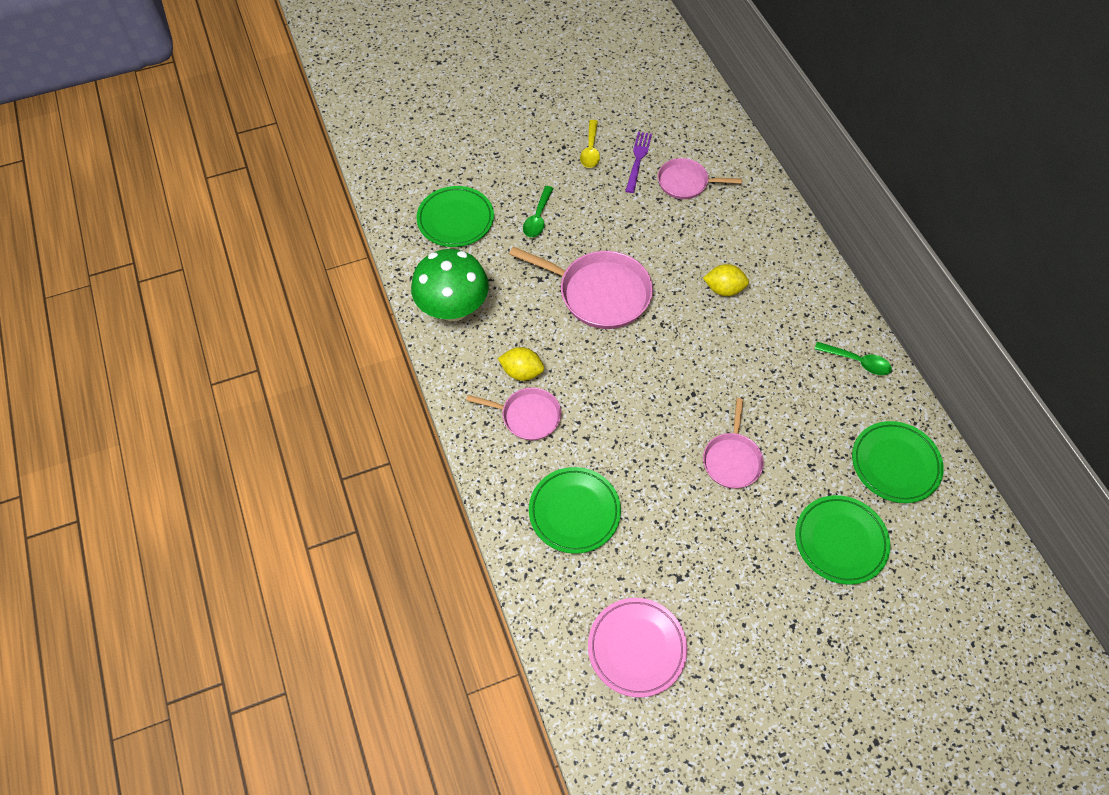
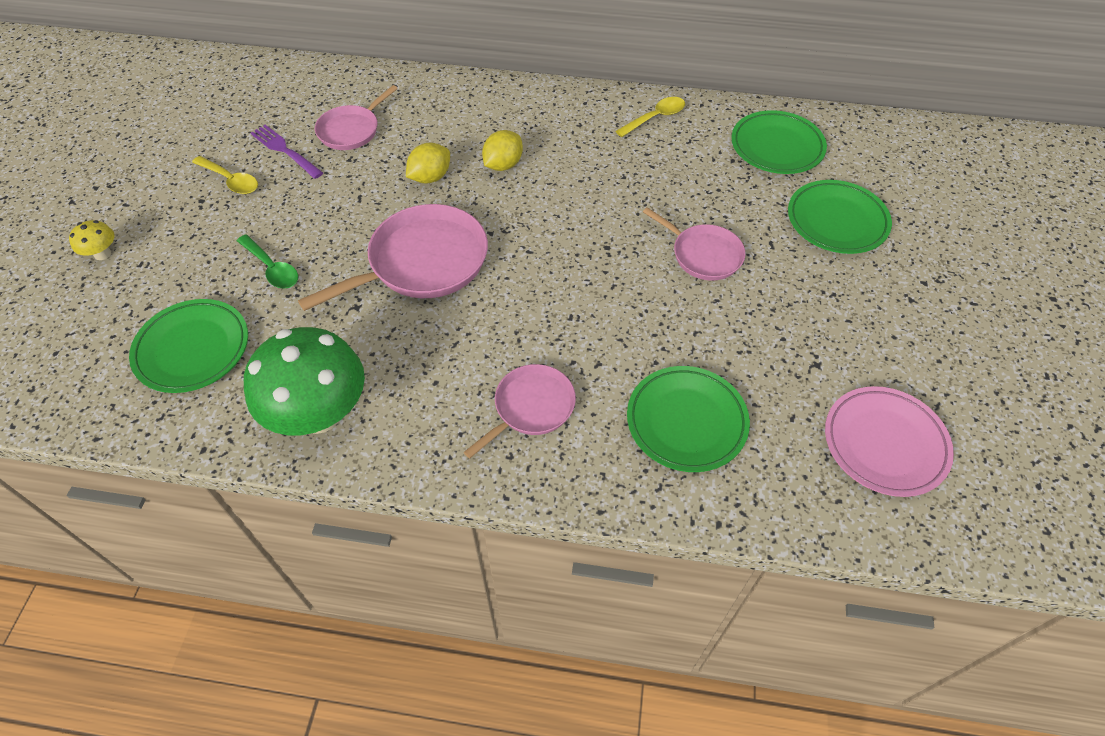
camera: 60 degrees left, 5 degrees down
yellow lemon [498,347,544,381] -> yellow lemon moved to [406,143,450,184]
green spoon [815,342,892,375] -> yellow spoon [616,97,685,137]
none -> yellow mushroom [69,220,114,260]

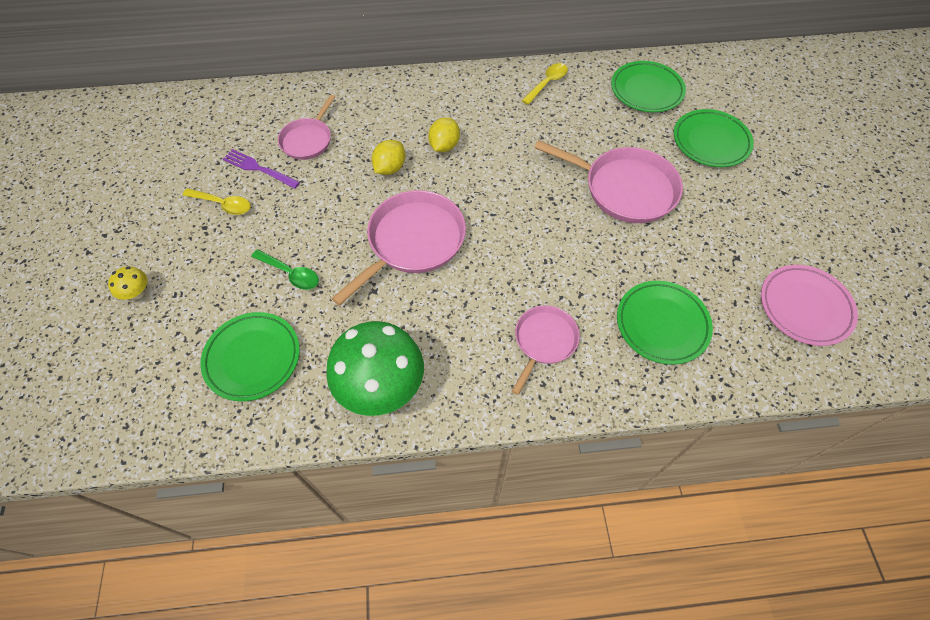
camera: 15 degrees left, 5 degrees up
pink pan [643,207,745,281] -> pink pan [534,140,683,223], size x1.67

